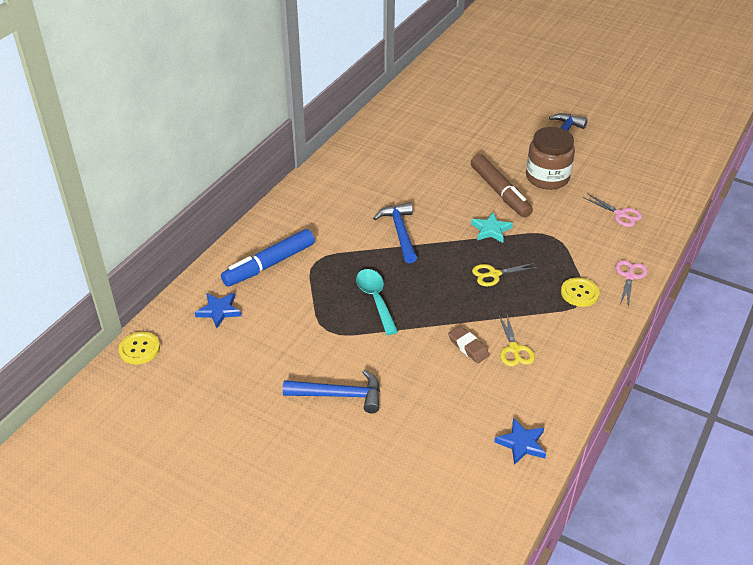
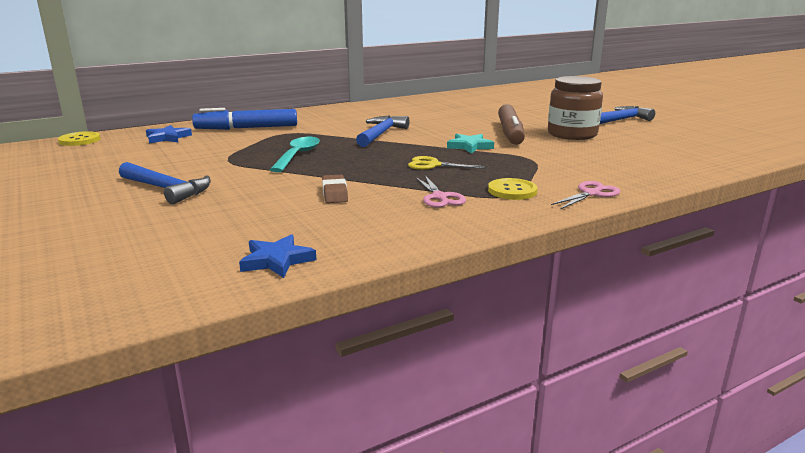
camera: 30 degrees right, 20 degrees down
yellow scissors [498,314,535,366] -> none
pink scissors [583,193,642,227] -> pink scissors moved to [415,175,466,208]

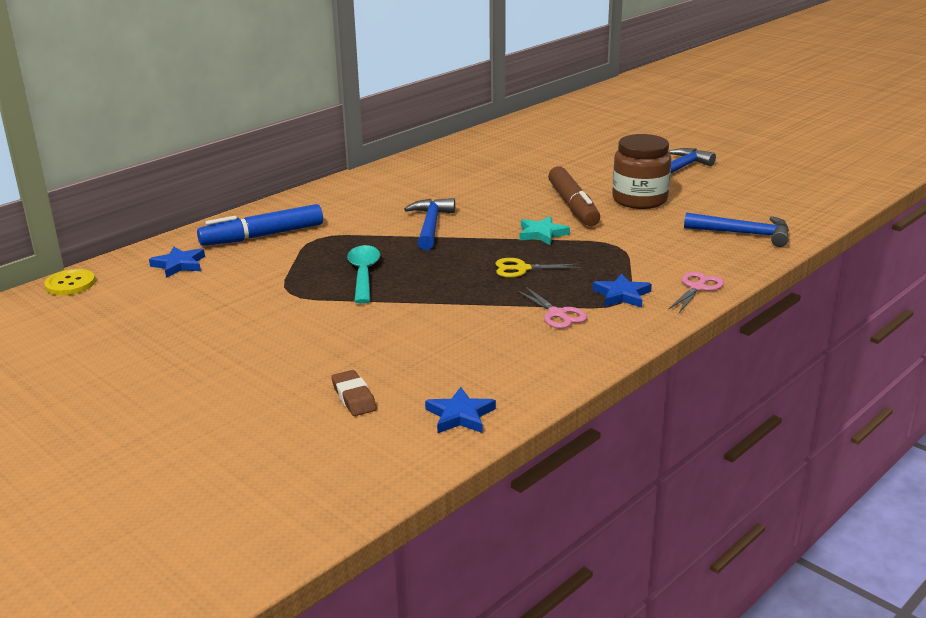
camera: 15 degrees left, 5 degrees up
blue hammer [119,162,211,204] -> blue hammer moved to [684,212,789,247]
brown eraser [322,175,348,203] -> brown eraser moved to [331,370,377,416]
yellow button [488,178,537,200] -> blue star [592,273,652,308]

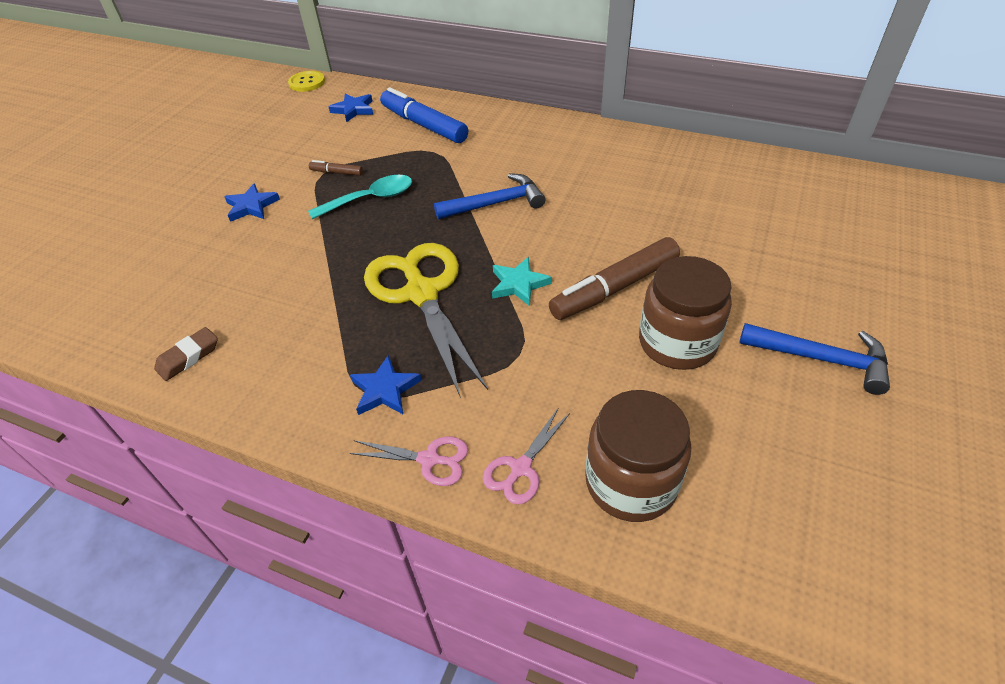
camera: 70 degrees right, 20 degrees up
brown eraser [331,370,377,416] -> brown eraser moved to [154,327,218,381]
blue star [425,387,496,433] -> blue star moved to [225,184,280,222]
yellow scissors [495,258,581,278] -> yellow scissors [364,243,488,398], size x2.17
pink scissors [516,286,587,328] -> pink scissors moved to [483,407,570,504]
blue hammer [684,212,789,247] -> brown jar [585,390,691,522]
none -> brown marker [309,160,363,176]

